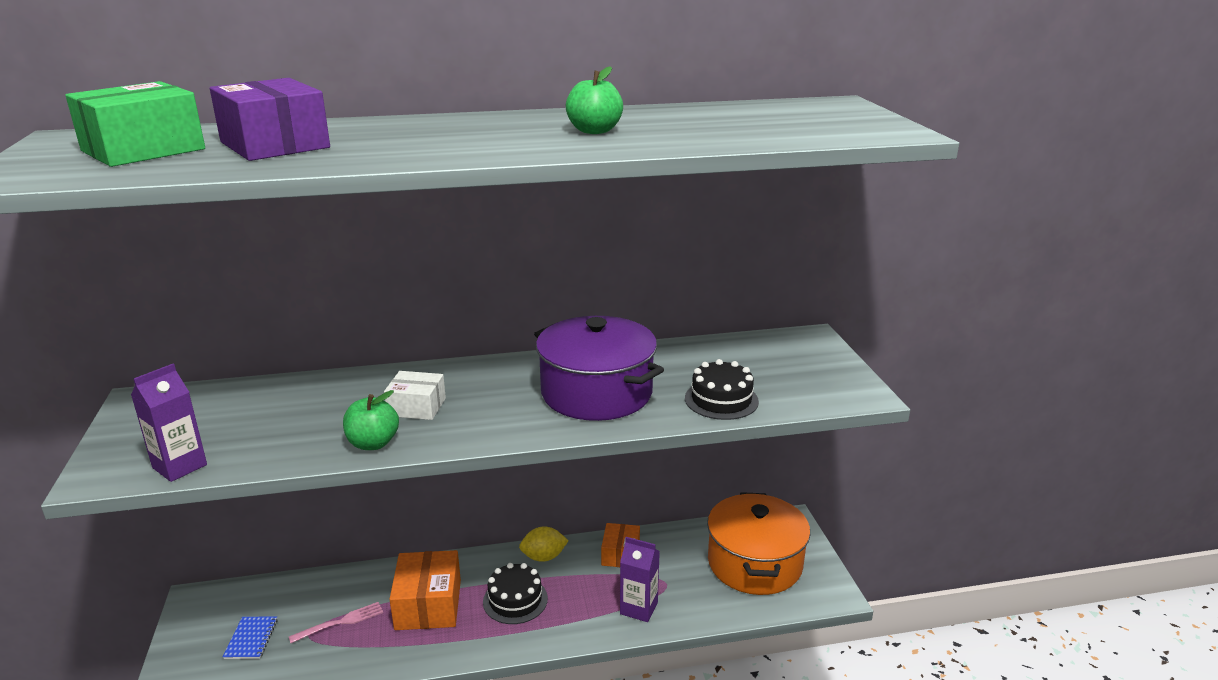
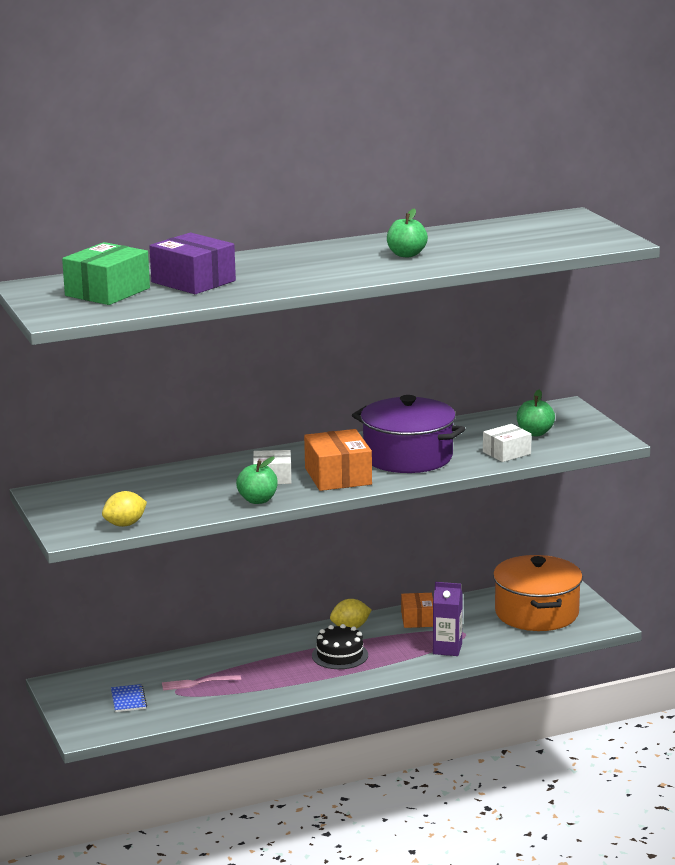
camera: 10 degrees left, 5 degrees down
purple carton [131,364,207,482] -> yellow lemon [102,491,147,527]
pink fork [289,602,383,643] -> pink fork turned 150 degrees counterclockwise [162,675,241,690]
orange box [389,550,461,630] -> orange box moved to [304,429,372,491]
black cake [685,359,759,420] -> white box [483,424,532,462]
none -> green apple [517,390,555,436]

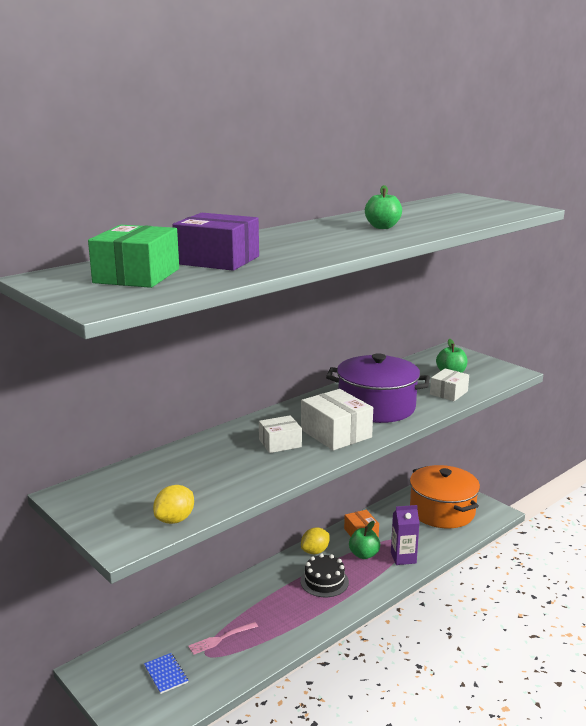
camera: 20 degrees left, 0 degrees up
green apple [236,457,278,504] -> green apple moved to [349,521,380,559]
orange box [304,429,372,491] -> white box [301,389,373,451]

